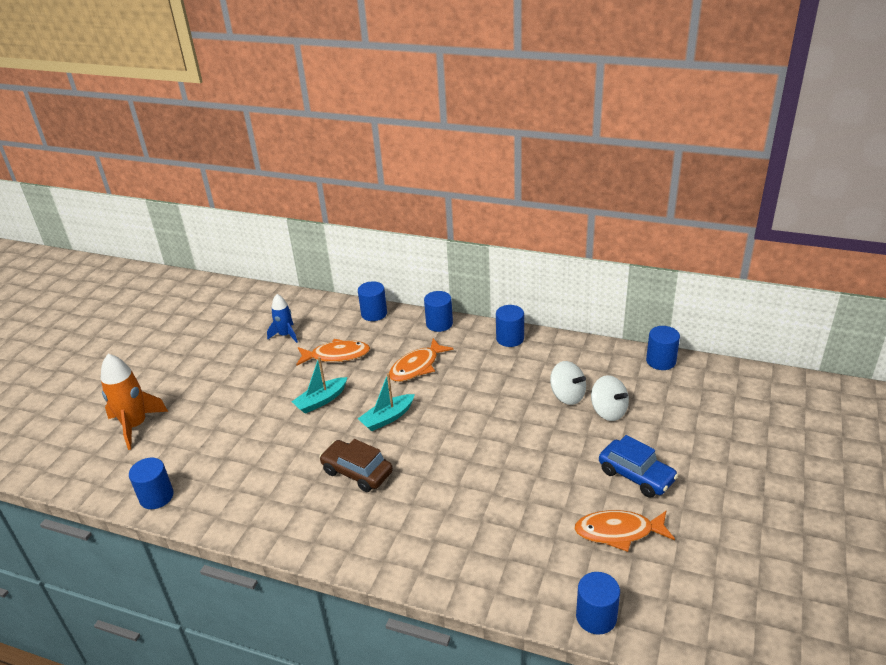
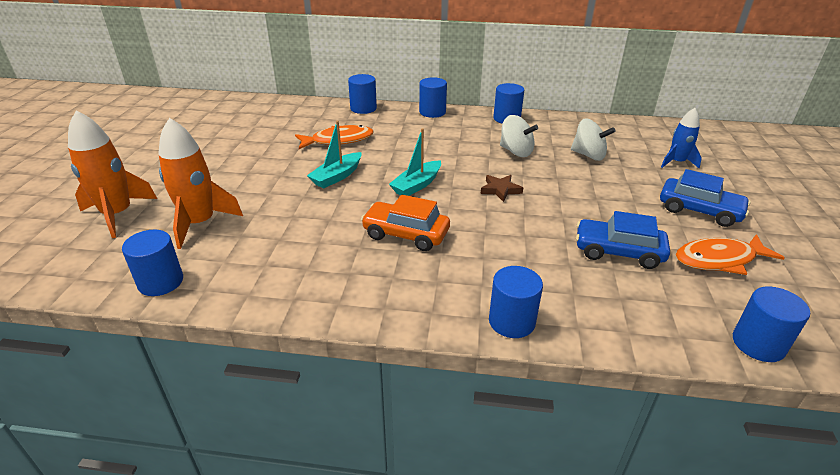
camera: 15 degrees left, 0 degrees up
blue rocket [267,294,298,343] -> blue rocket moved to [661,108,702,169]
brown car [319,439,393,492] -> orange car [361,195,450,251]
orange fish [389,338,453,382] -> none
white spinning top [591,375,629,421] -> white spinning top moved to [500,115,538,157]
blue cylinder [646,326,680,370] -> blue cylinder moved to [489,266,543,338]
none -> orange rocket [158,118,243,249]
none -> brown star [481,175,523,202]
none -> blue car [576,211,670,269]

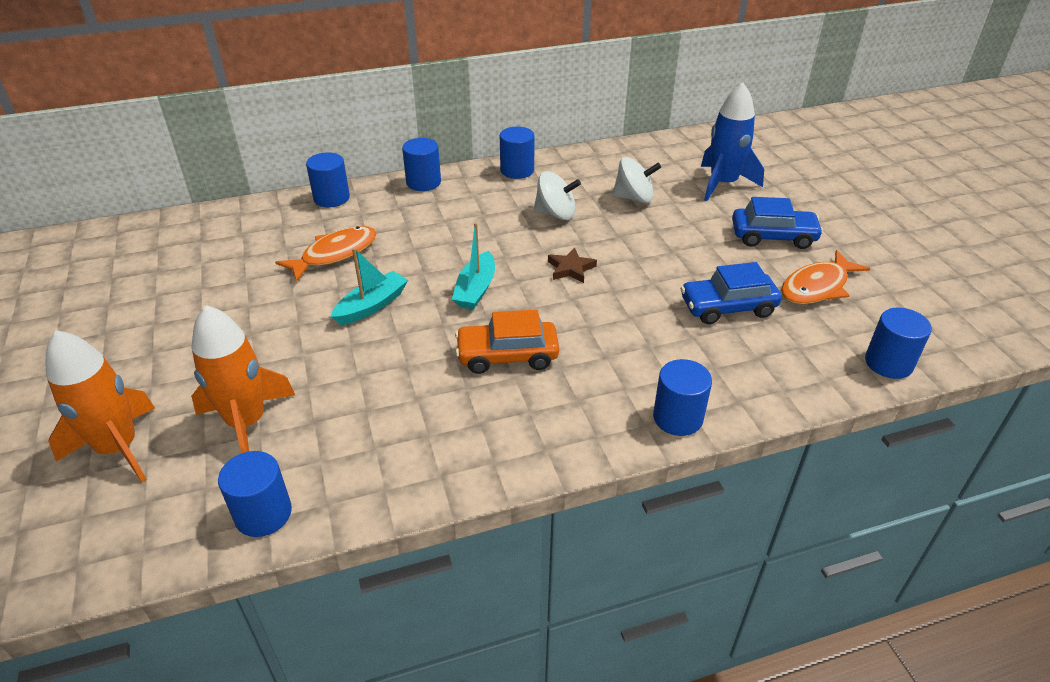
camera: 25 degrees left, 5 degrees up
turquoise boat [307,121,362,189] -> turquoise boat turned 150 degrees counterclockwise [331,248,408,325]
blue rocket [661,108,702,169] -> blue rocket [701,83,764,201], size x1.62

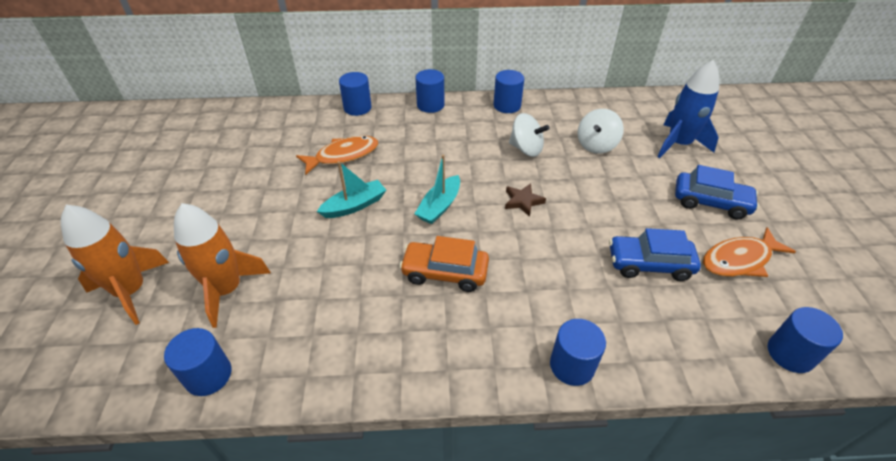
camera: 15 degrees right, 5 degrees up
white spinning top [612,157,661,203] -> white spinning top turned 105 degrees clockwise [578,109,624,154]

